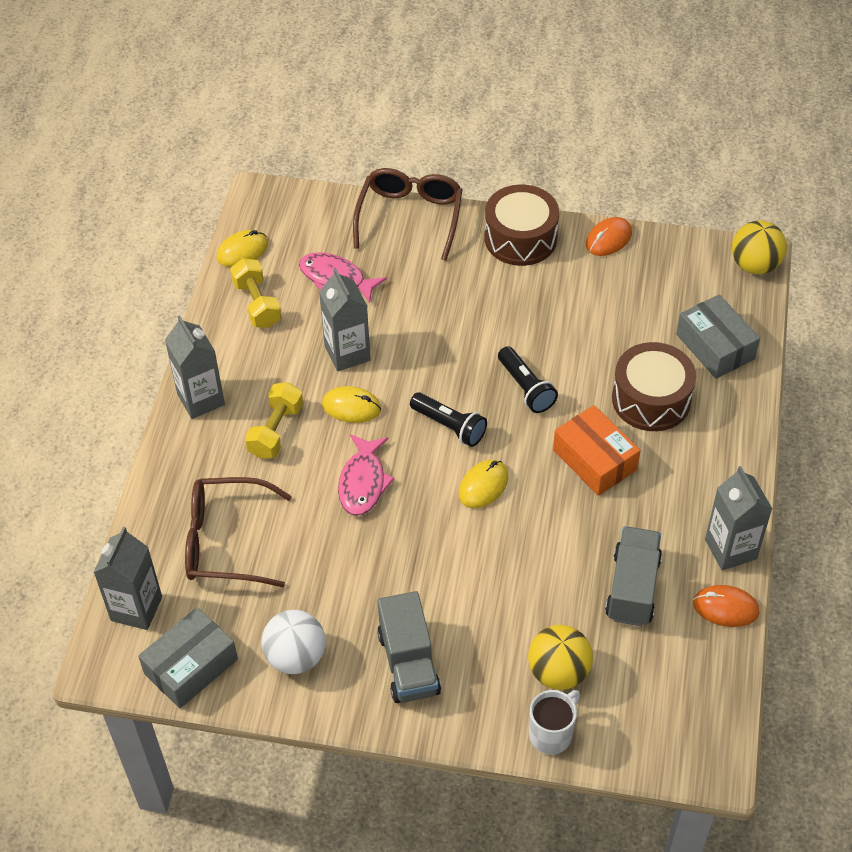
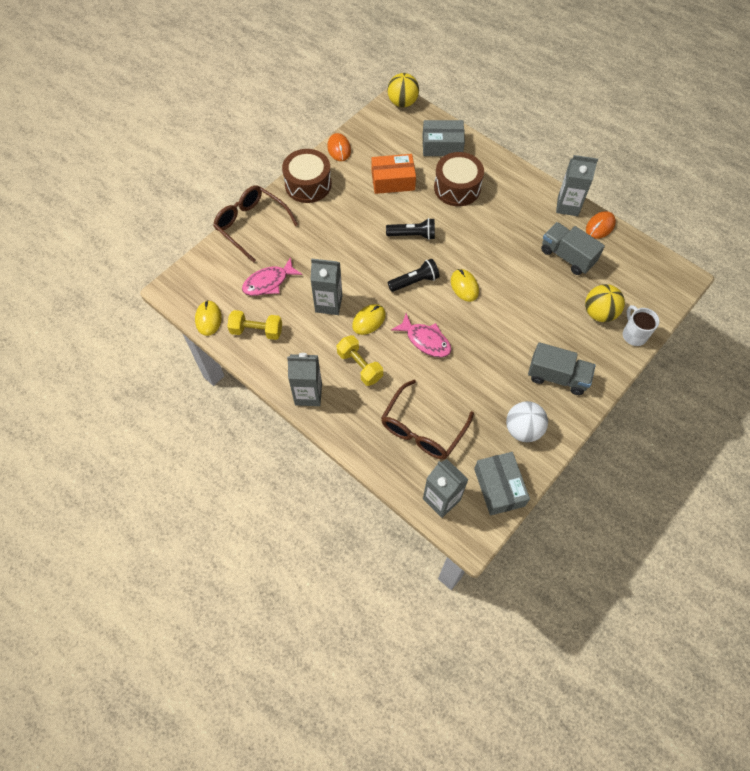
camera: 60 degrees left, 10 degrees up
orange box [553,405,641,496] -> orange box moved to [371,154,416,194]

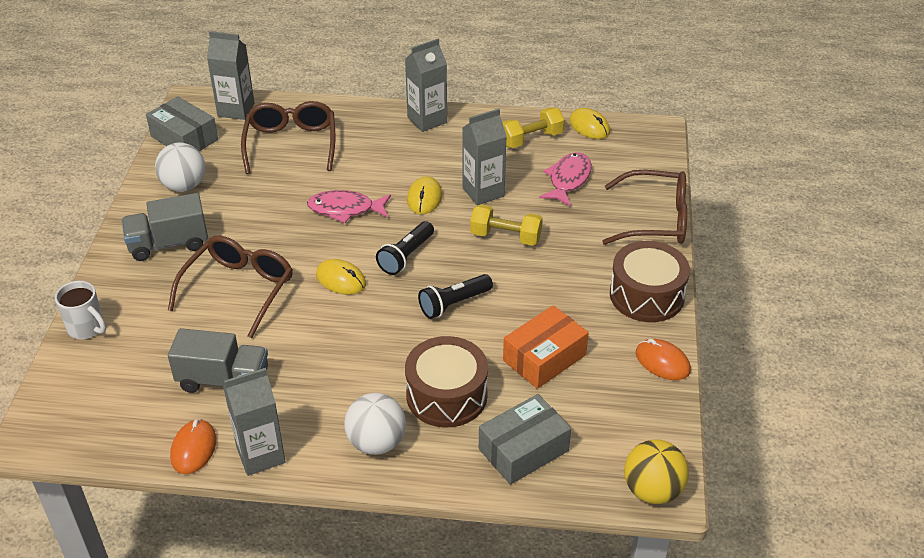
camera: 145 degrees right, 20 degrees down
yellow dumbbell [336,335,383,386] -> yellow dumbbell moved to [470,204,543,246]
yellow ball [585,284,625,322] -> none
none -> brown glasses [168,235,293,338]
none -> white ball [344,393,406,455]

